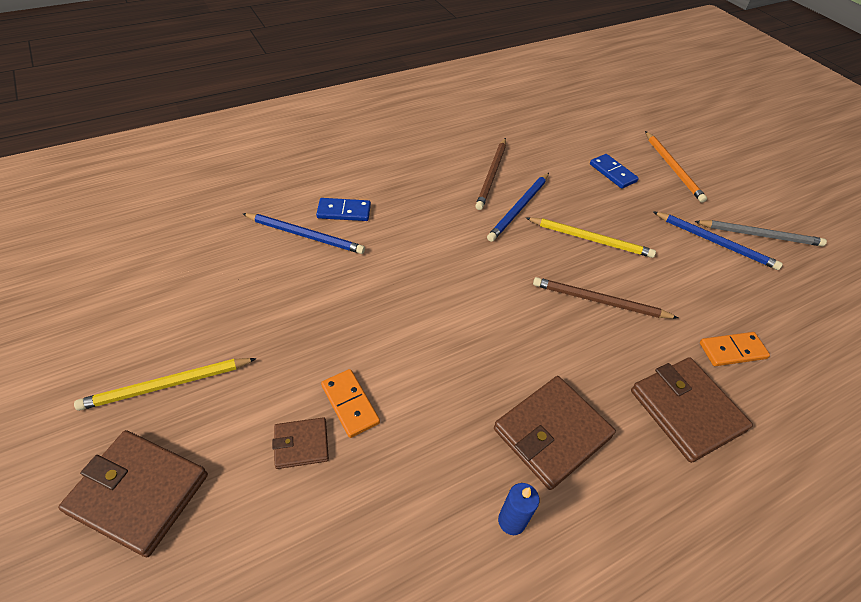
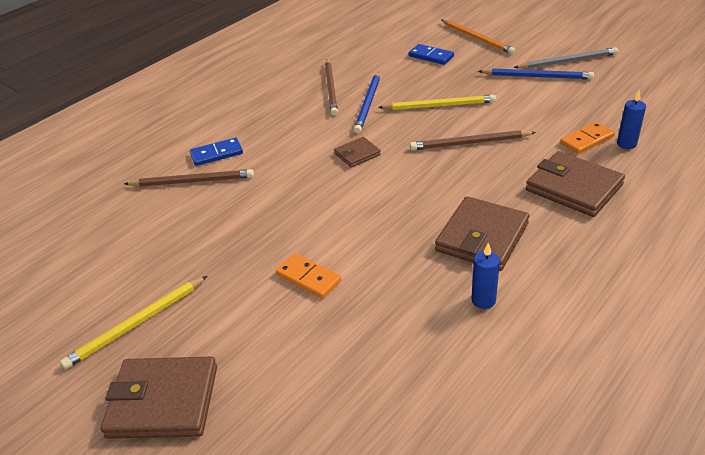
camera: 15 degrees left, 10 degrees down
blue pencil [242,213,365,254] -> brown pencil [124,169,254,187]
brown wallet [272,417,329,469] -> brown wallet moved to [334,137,381,168]
none -> blue candle [617,90,646,149]

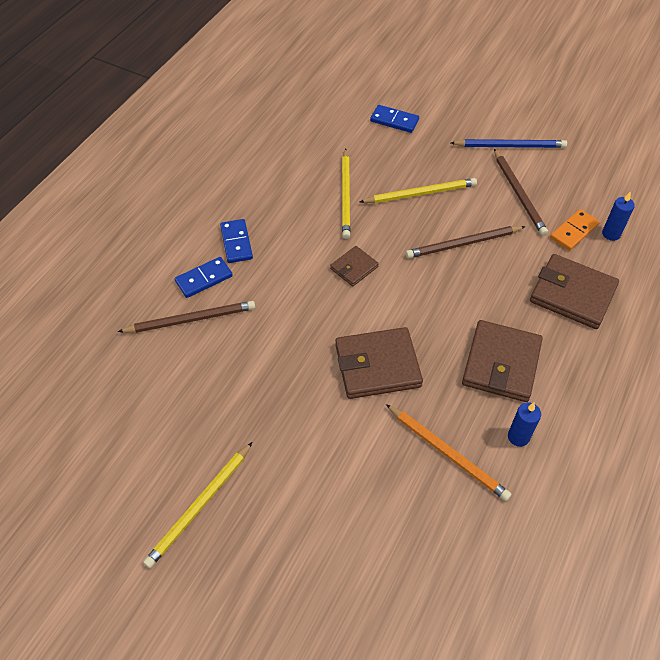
camera: 15 degrees left, 15 degrees up
brown wallet [101,356,217,439] -> brown wallet moved to [335,327,423,399]
orange domino [276,253,341,299] -> none
brown pencil [325,59,338,116] -> brown pencil moved to [494,149,548,236]
blue pencil [354,72,380,133] -> yellow pencil [342,148,351,239]
orange pencil [442,20,515,54] -> orange pencil moved to [386,404,511,501]
grey pencil [514,47,619,69] -> none
none -> blue domino [220,219,253,263]

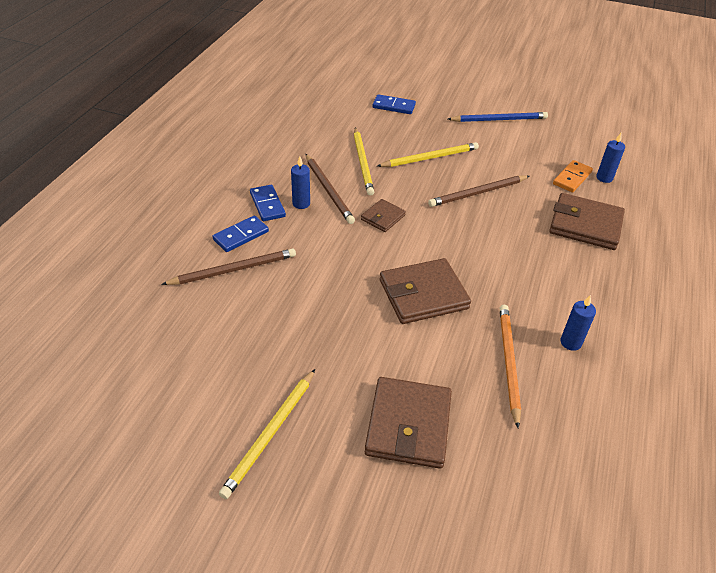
camera: 10 degrees left, 10 degrees down
orange pencil [386,404,511,501] -> orange pencil turned 120 degrees counterclockwise [500,305,521,428]
brown wallet [462,320,543,402] -> brown wallet moved to [365,377,452,469]
brown pencil [494,149,548,236] -> brown pencil moved to [306,154,355,224]
none -> blue candle [291,156,310,209]

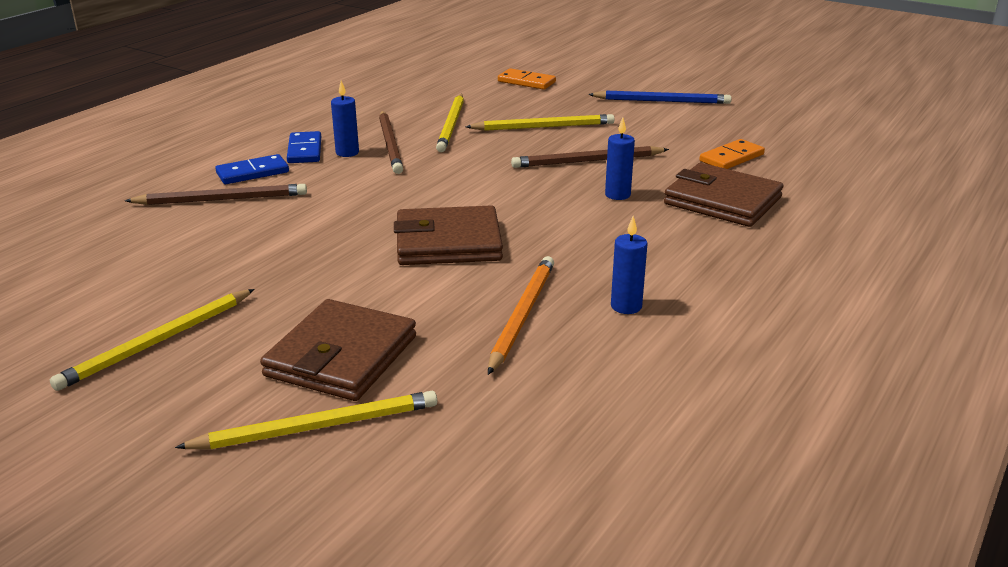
camera: 15 degrees right, 15 degrees down
brown wallet [361,199,406,232] -> none
blue domino [372,94,416,114] -> orange domino [498,68,556,90]
blue candle [596,132,625,183] -> blue candle moved to [605,118,635,200]
none -> yellow pencil [175,391,437,449]

